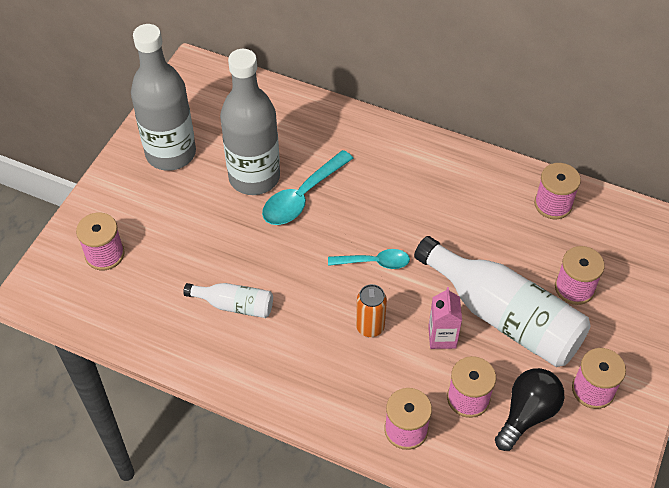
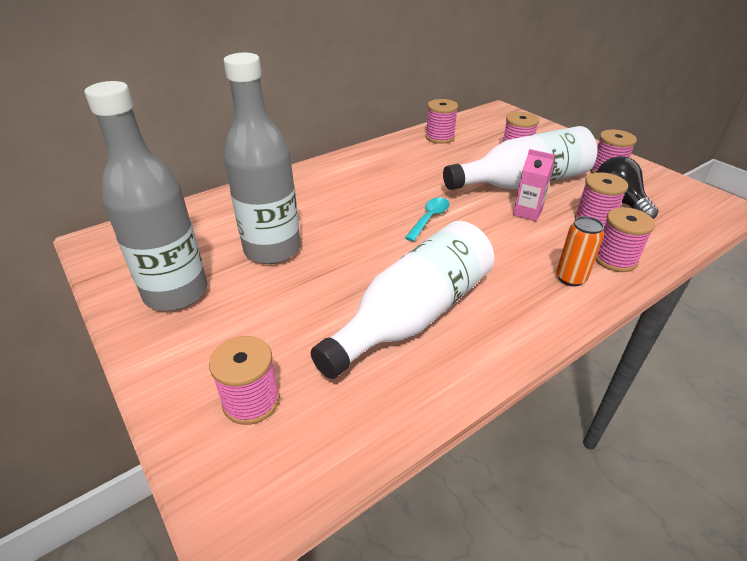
camera: 60 degrees left, 15 degrees down
white bottle [183,283,273,318] -> white bottle [311,221,494,379], size x2.08
turquoise spoon [262,150,354,225] -> none
orange can [356,284,387,337] -> orange can moved to [556,216,604,287]

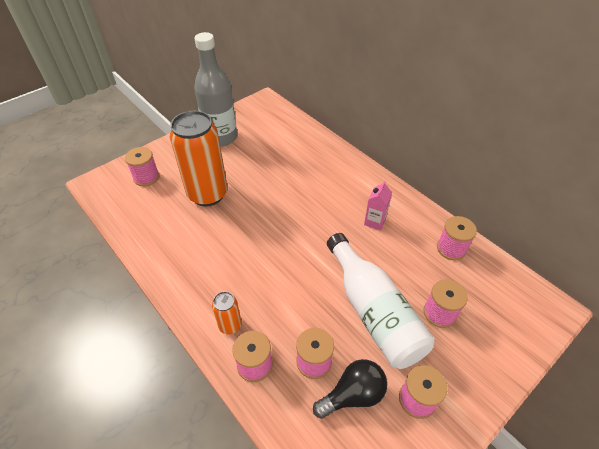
camera: 85 degrees right, 10 degrees up
grey bottle [224,53,301,264] -> none
white bottle [311,221,494,379] -> none
turquoise spoon [405,197,450,242] -> none
pink carton [513,149,555,221] -> pink carton moved to [364,181,392,231]
none -> orange can [170,111,227,206]

